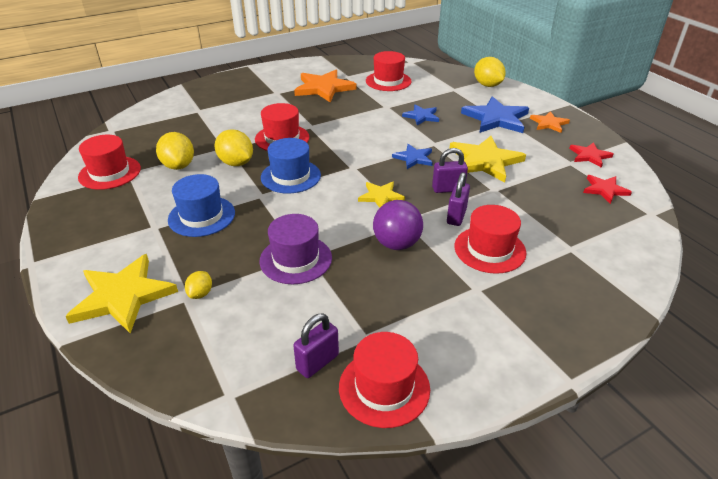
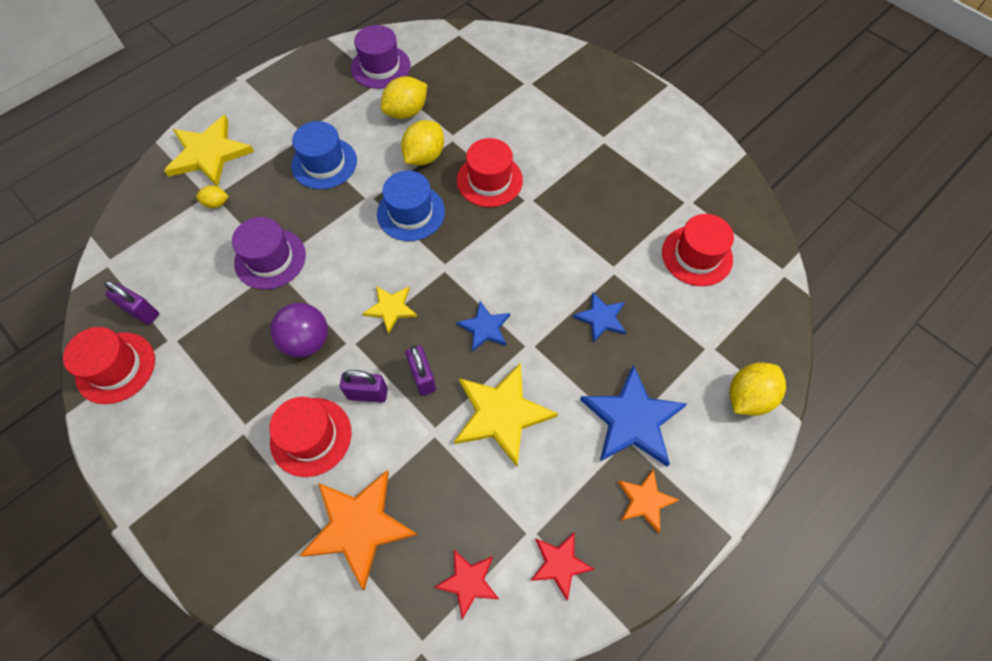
camera: 75 degrees right, 25 degrees up
red hat [78,135,141,190] -> purple hat [351,25,411,89]
orange star [294,70,356,102] -> orange star moved to [299,470,418,590]

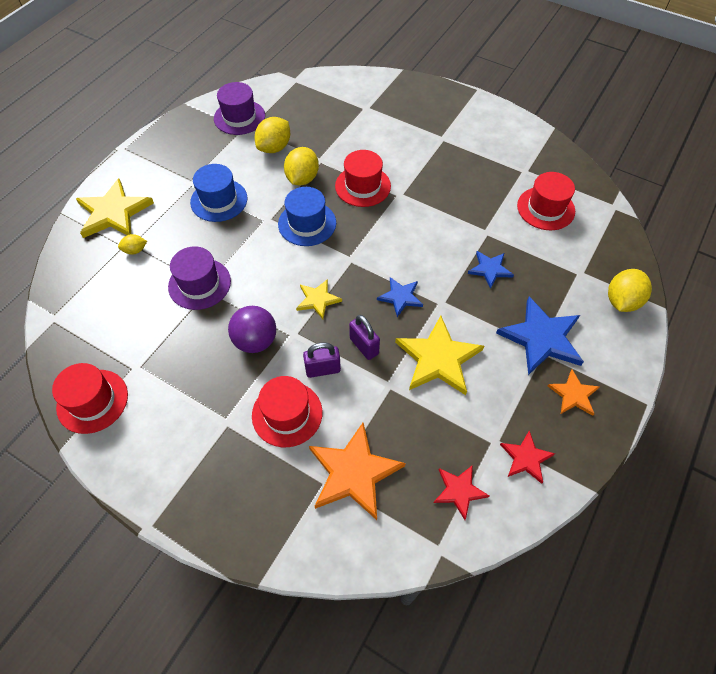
camera: 15 degrees left, 5 degrees down
purple padlock [104,281,159,325] -> none

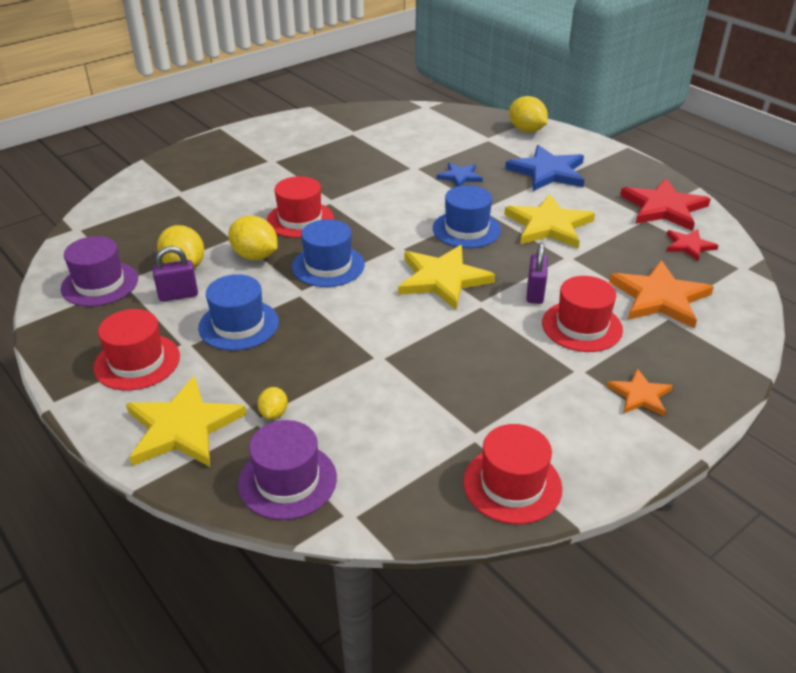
camera: 70 degrees left, 20 degrees down
purple hat [168,246,231,310] -> purple hat moved to [238,420,337,520]
purple ball [228,306,276,353] -> none
yellow star [296,279,342,319] -> yellow star [398,245,495,310], size x1.80
purple padlock [349,315,380,360] -> purple padlock moved to [152,246,198,302]
blue star [377,277,423,317] -> blue hat [433,185,501,248]
red star [500,430,555,484] -> red star [620,178,711,231], size x1.80
red hat [517,172,575,230] -> red hat moved to [93,309,180,391]
orange star [548,370,600,416] -> orange star moved to [607,368,673,416]

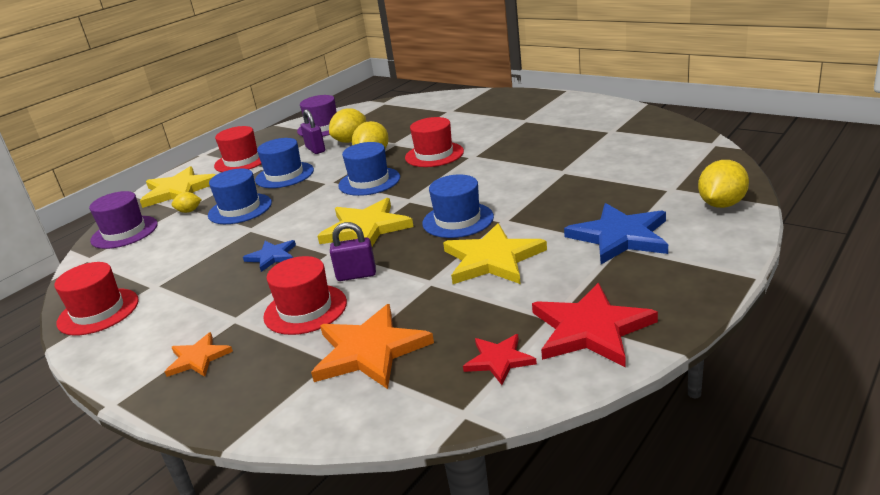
camera: 80 degrees right, 10 degrees down
blue star [437,163,483,186] -> blue star moved to [243,240,296,272]
none -> blue hat [208,168,272,224]

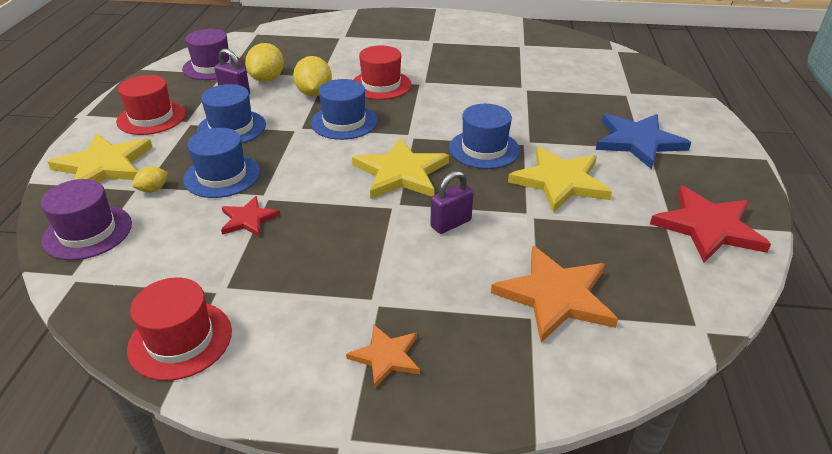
camera: 35 degrees left, 10 degrees up
blue star [243,240,296,272] -> none
red hat [263,256,347,335] -> none
red star [463,334,537,385] -> red star moved to [221,196,280,237]
yellow lemon [698,160,749,208] -> none

